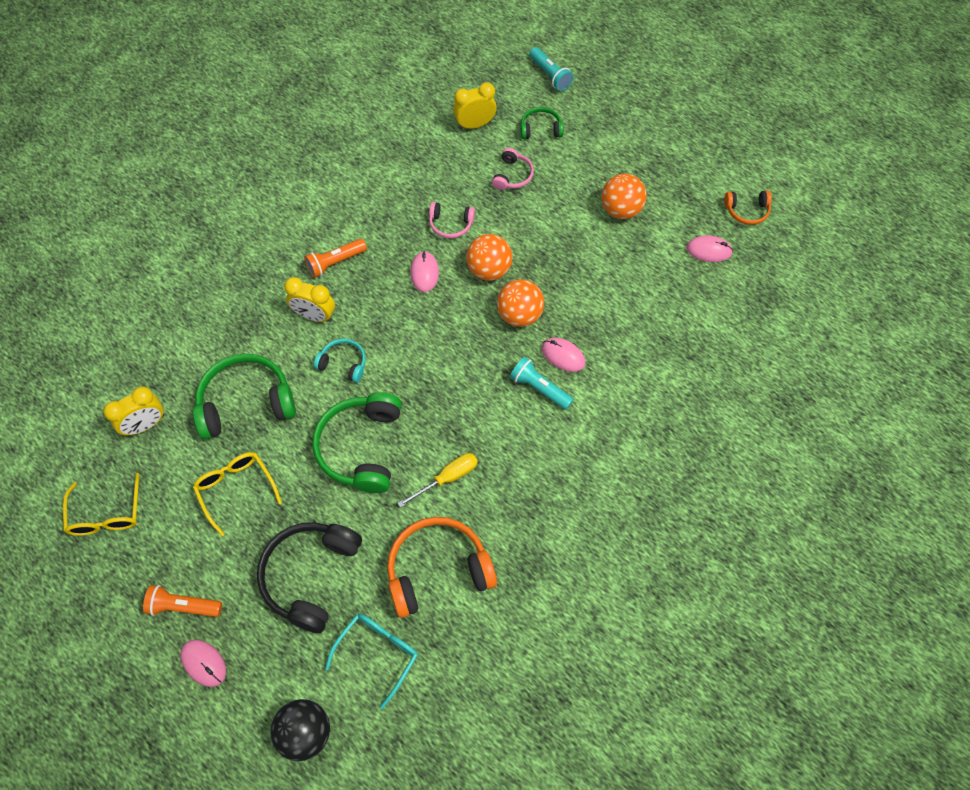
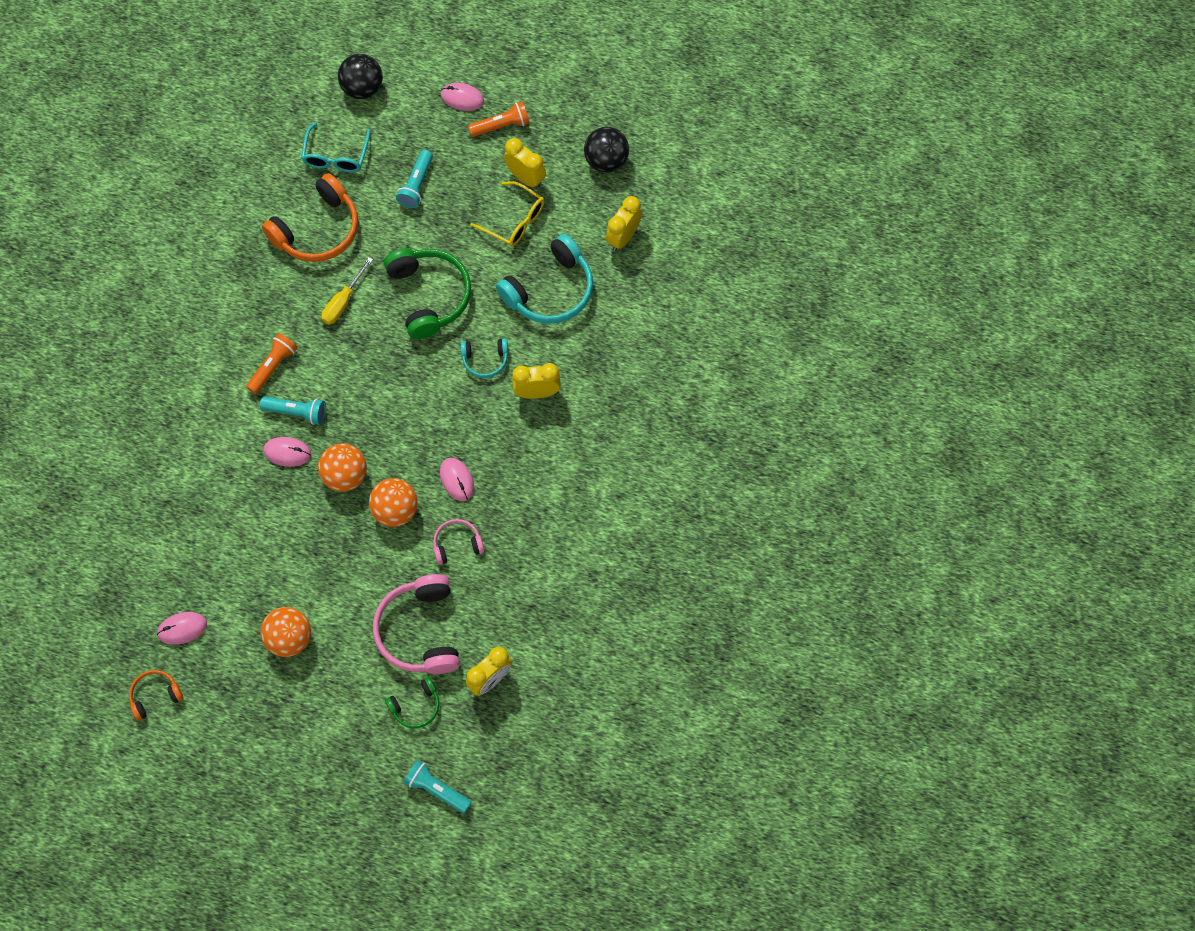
camera: 155 degrees right, 5 degrees up
yellow glasses [63,473,139,536] -> black ball [584,127,629,173]
green headphones [193,353,296,439] -> turquoise headphones [496,234,593,324]
black headphones [257,522,362,633] -> turquoise flashlight [396,150,433,208]
orange flashlight [304,239,367,278] -> orange flashlight moved to [246,333,298,394]
pink headphones [492,148,534,190] -> pink headphones [373,574,460,674], size x1.93
none -> yellow clock [504,138,546,189]

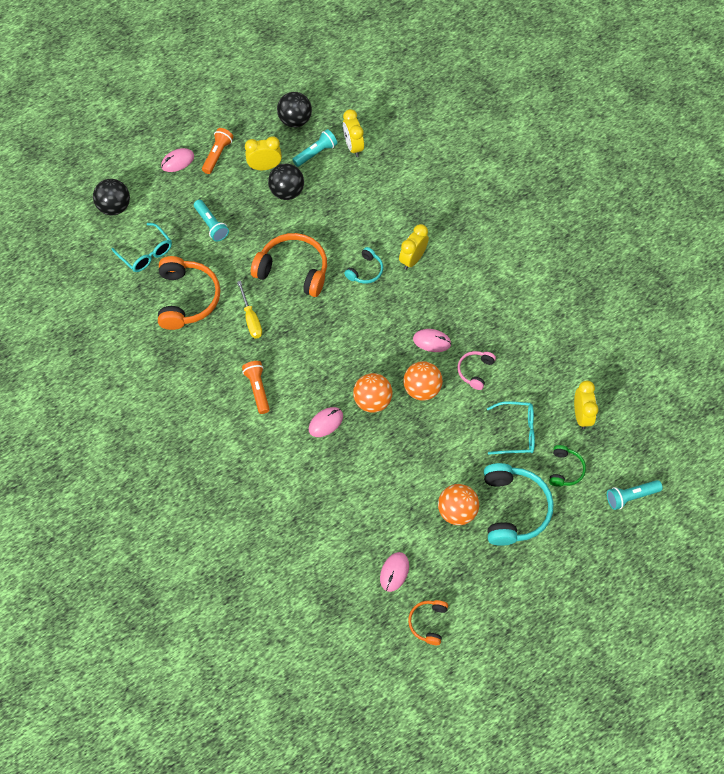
camera: 50 degrees left, 5 degrees down
turquoise flashlight [260,396,326,425] -> turquoise flashlight moved to [292,129,338,167]
pink headphones [373,574,460,674] -> turquoise glasses [487,401,535,455]
green headphones [384,248,471,339] -> orange headphones [251,233,327,297]
yellow glasses [470,181,544,247] -> black ball [268,164,304,200]
turquoise headphones [496,234,593,324] -> turquoise headphones moved to [484,463,554,546]

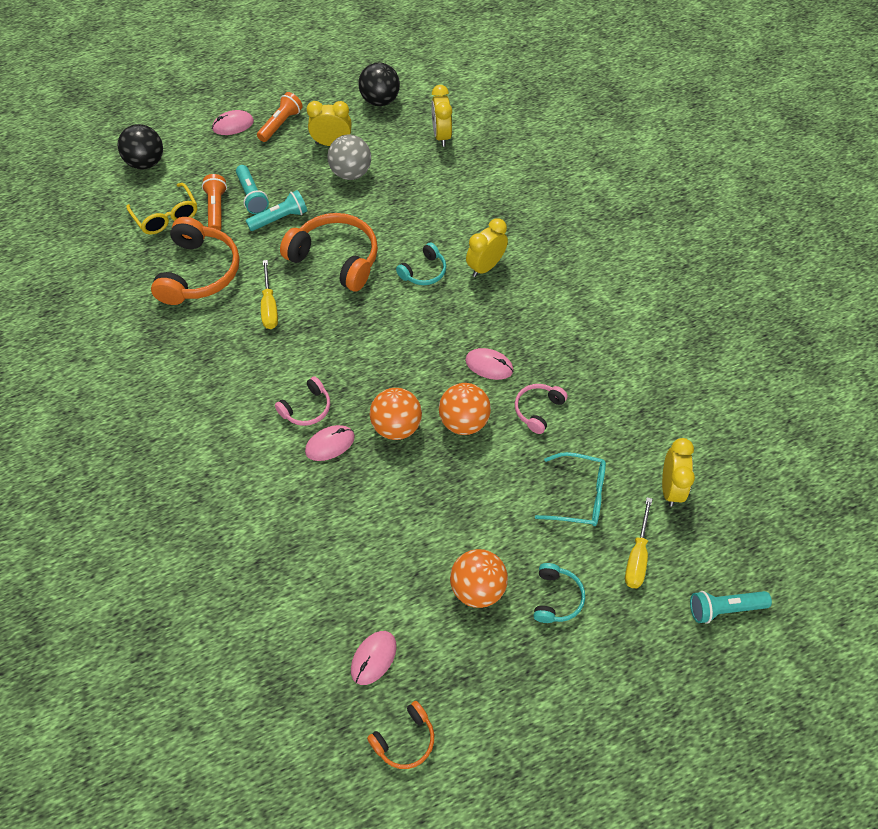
camera: 10 degrees right, 5 degrees down
turquoise glasses [111,223,172,272] -> yellow glasses [126,183,197,235]
orange flashlight [242,361,270,414] -> orange flashlight moved to [202,174,227,231]
black ball [268,164,304,200] -> grey ball [327,134,371,180]
turquoise flashlight [292,129,338,167] -> turquoise flashlight moved to [246,190,307,231]
orange headphones [408,600,448,645] -> orange headphones turned 150 degrees counterclockwise [367,701,434,769]
turquoise headphones [484,463,554,546] -> turquoise headphones [534,563,585,623], size x0.52
green headphones [549,445,586,487] -> yellow screwdriver [625,497,652,588]
none -> pink headphones [275,376,330,426]

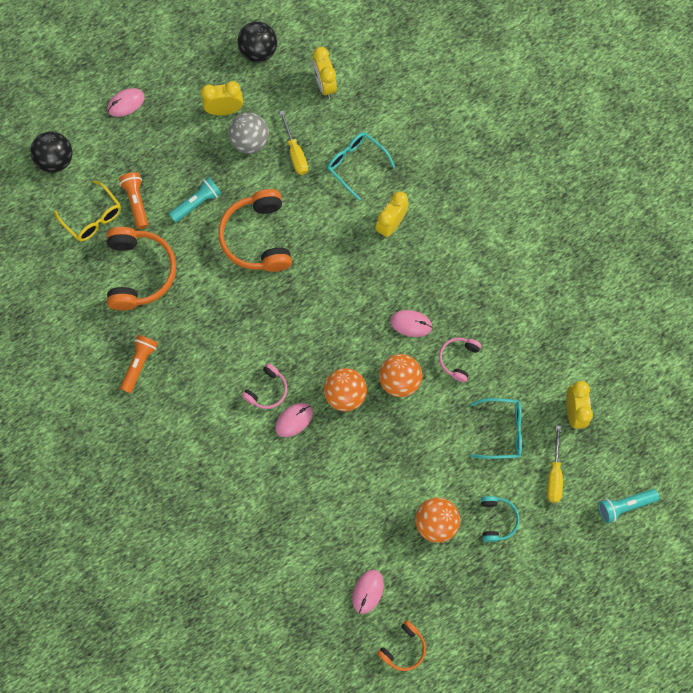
camera: 10 degrees left, 15 degrees up
turquoise flashlight [236,165,269,214] -> none
orange flashlight [257,92,303,142] -> orange flashlight moved to [120,335,158,393]
yellow screwdriver [261,260,278,329] -> yellow screwdriver moved to [279,111,308,175]
orange headphones [280,213,378,291] -> orange headphones turned 120 degrees counterclockwise [219,189,292,272]
turquoise headphones [396,243,446,285] -> none
none -> turquoise glasses [327,132,395,201]

